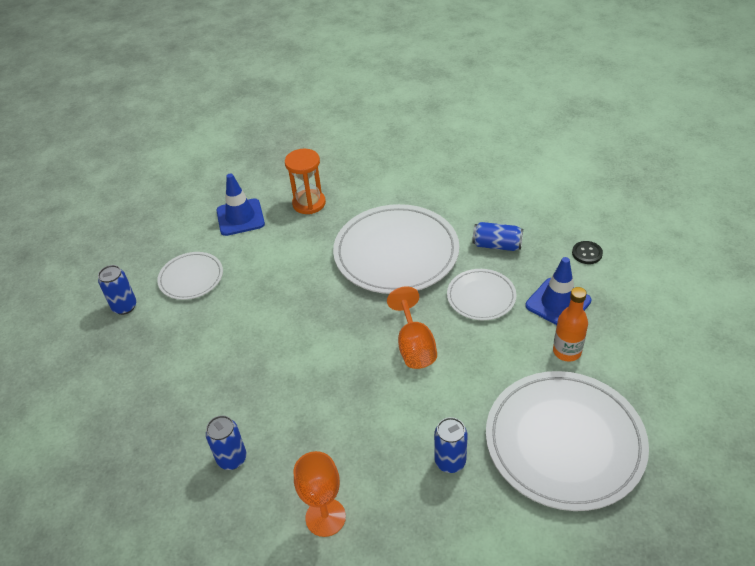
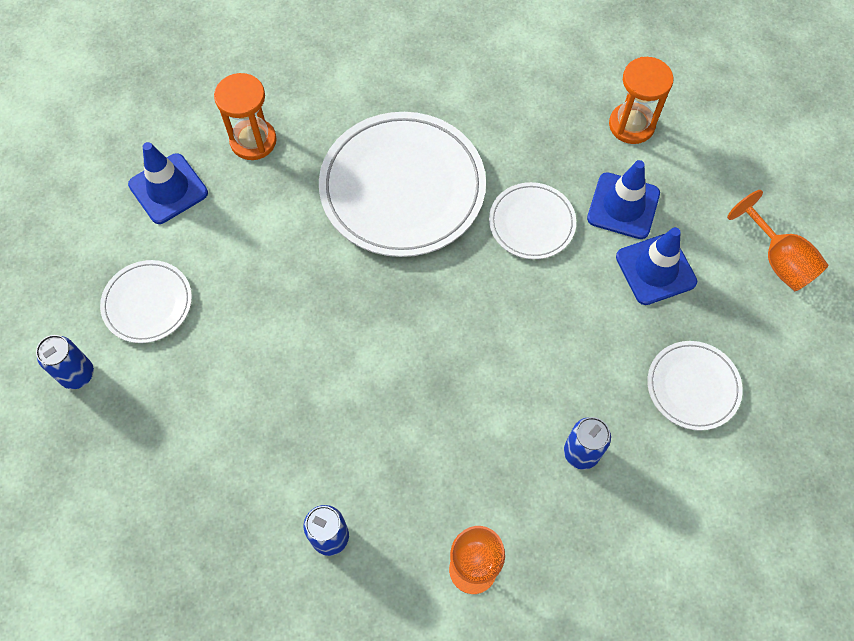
camera: 25 degrees left, 20 degrees up
orange goblet [387,286,437,369] -> orange goblet moved to [727,190,828,291]
blue can [472,222,523,251] -> none
white plate [486,371,649,511] -> white plate [648,341,743,431], size x0.52
orange bottle [553,287,588,361] -> blue traffic cone [616,227,697,305]
black button [572,241,603,264] -> orange hourglass [609,57,674,144]

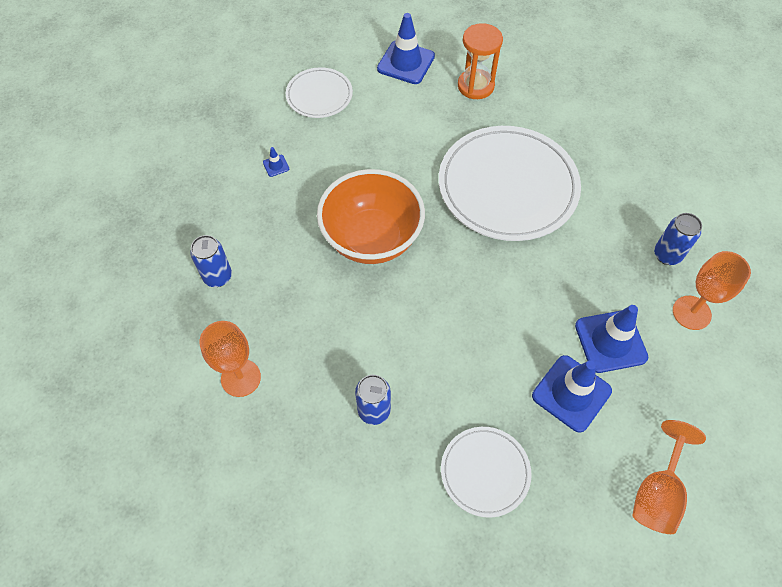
camera: 60 degrees right, 5 degrees down
blue can [36,335,94,389] -> blue can moved to [654,213,702,265]
white plate [489,182,576,259] -> none
orange hourglass [609,57,674,144] -> orange goblet [673,251,751,330]
none -> blue traffic cone [263,147,289,177]
none -> orange bowl [317,169,425,264]

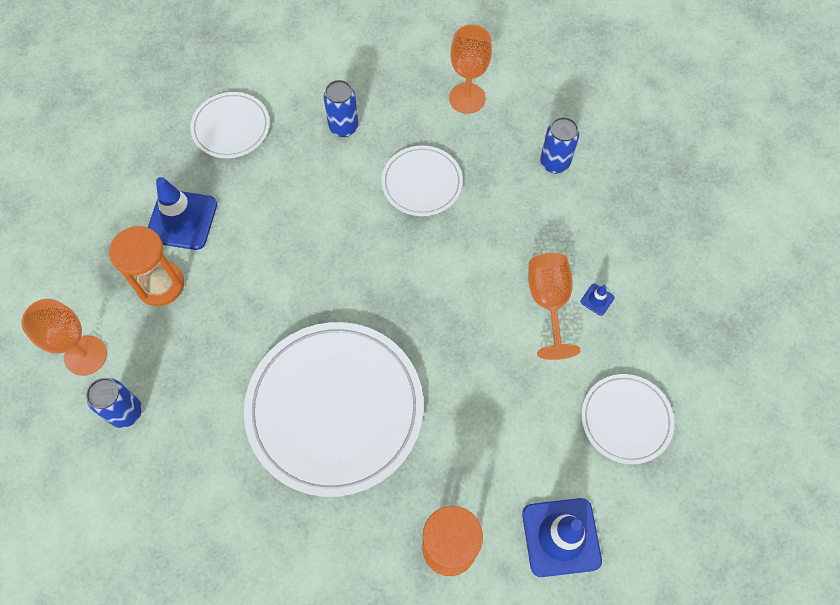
camera: 150 degrees right, 5 degrees up
orange bowl [317,169,425,264] -> none
blue traffic cone [575,305,648,373] -> orange hourglass [109,226,184,306]
orange goblet [632,420,706,534] -> orange goblet moved to [528,253,580,360]
none -> white plate [381,146,463,216]

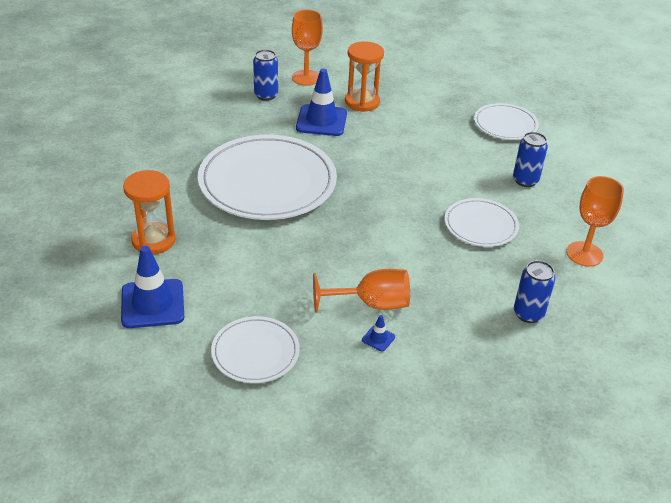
camera: 85 degrees right, 25 degrees down
blue traffic cone [148,177,217,250] -> blue traffic cone moved to [296,69,347,136]

